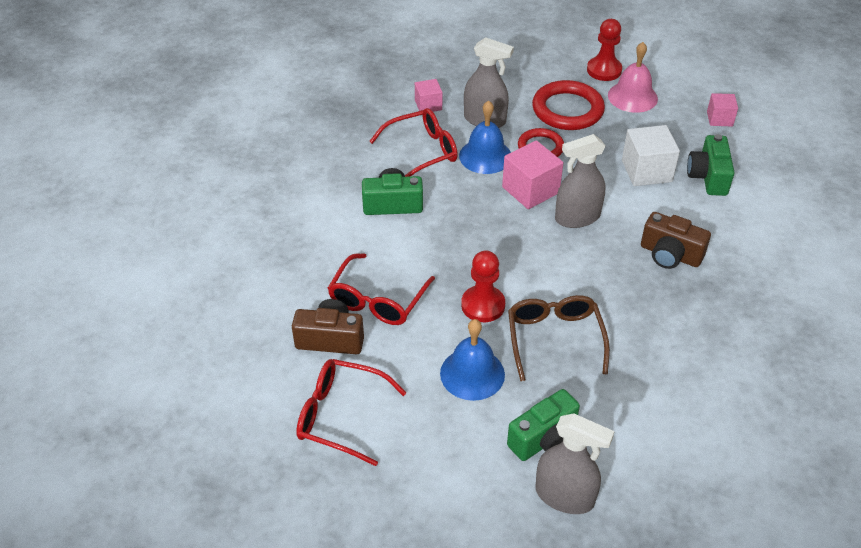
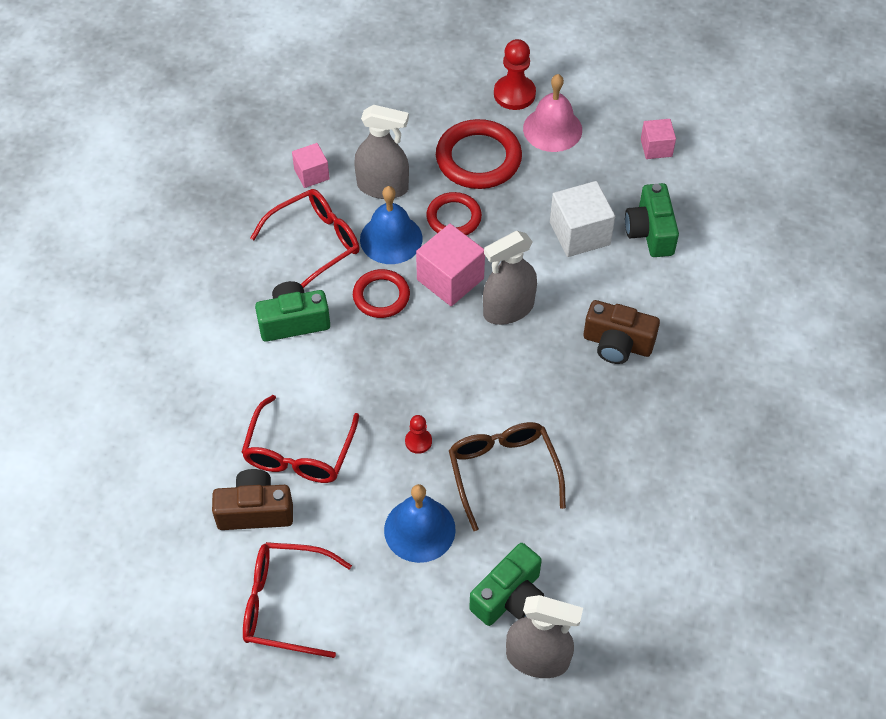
camera: 10 degrees left, 10 degrees up
red pawn [461,250,505,322] -> red pawn [405,415,432,454], size x0.55
none -> red ring [353,269,410,318]

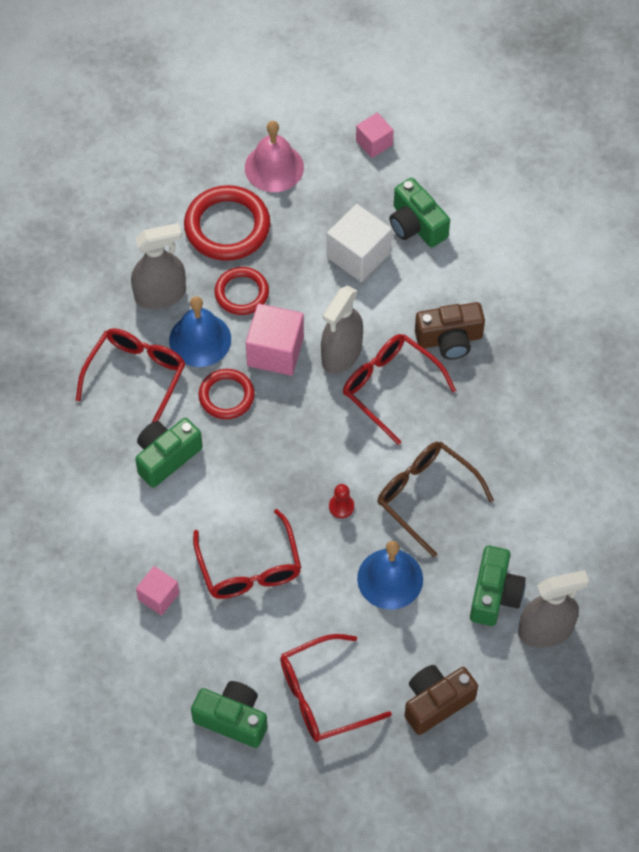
camera: 30 degrees left, 5 degrees up
brown camera [212,469,293,530] -> brown camera moved to [405,665,478,735]
pink cube [292,143,330,188] -> pink cube moved to [136,566,179,615]
red pawn [494,39,536,110] -> none
none -> green camera [191,681,268,748]
none -> red glasses [343,334,456,445]

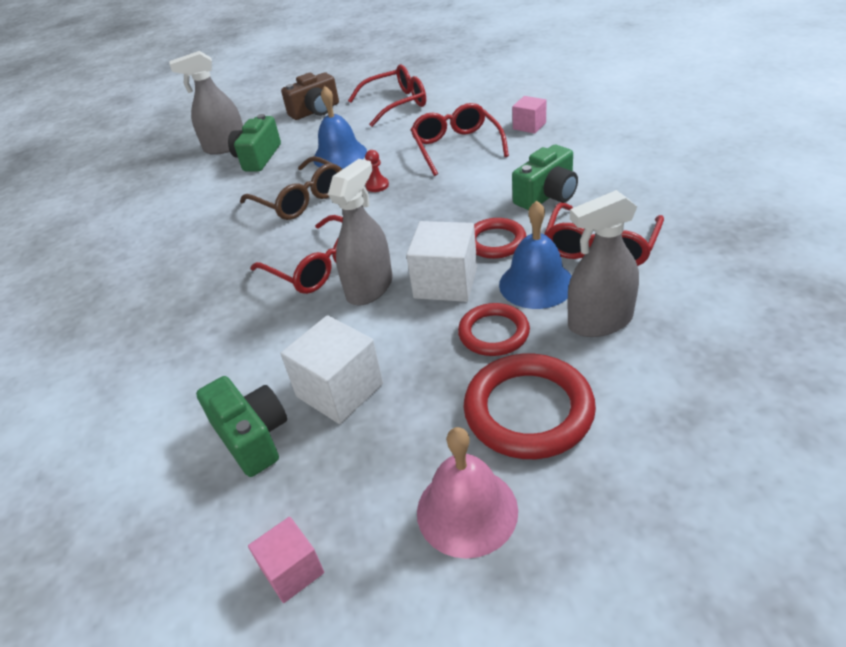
camera: 175 degrees left, 20 degrees down
green camera [191,681,268,748] -> none
pink cube [246,304,304,376] -> white cube [406,221,477,302]
brown camera [415,302,485,360] -> none

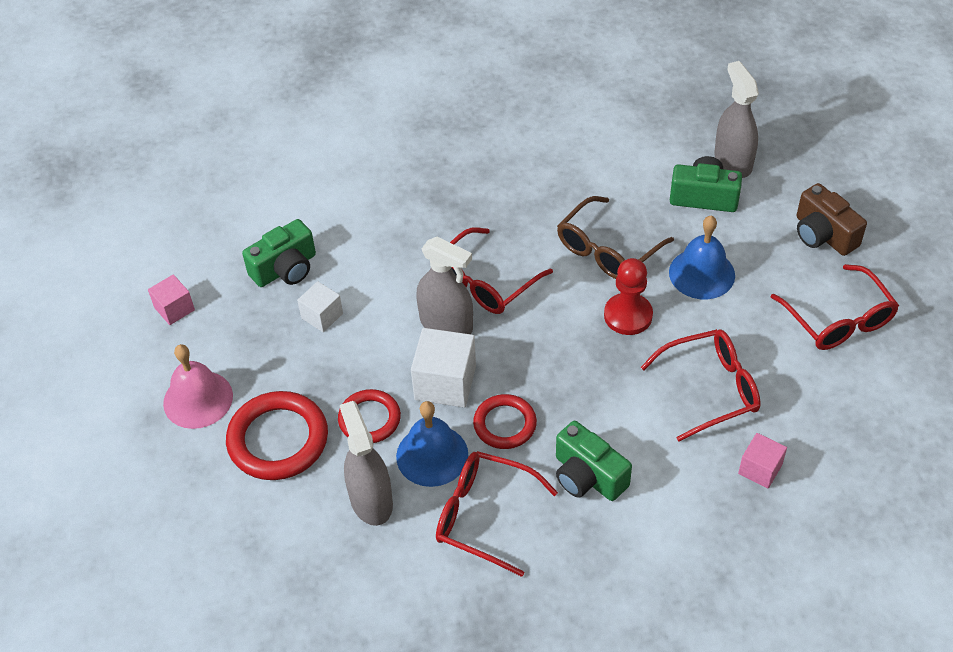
camera: 85 degrees right, 10 degrees up
white cube [281,315,383,424] -> white cube [297,281,343,332], size x0.60
red pawn [365,150,389,192] -> red pawn [604,258,653,335], size x1.83

